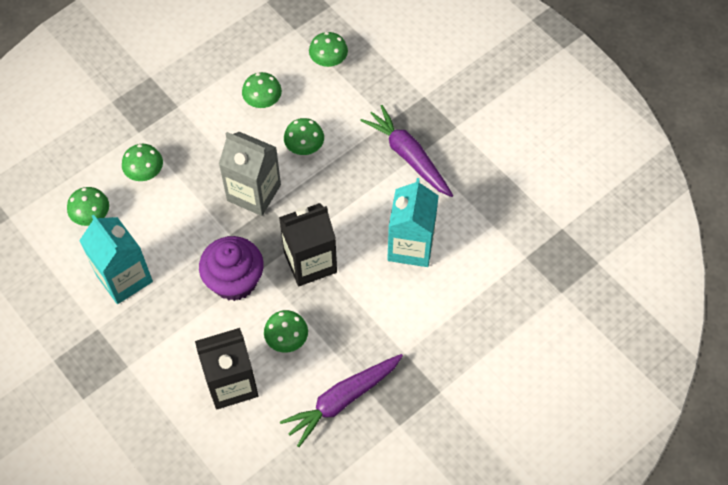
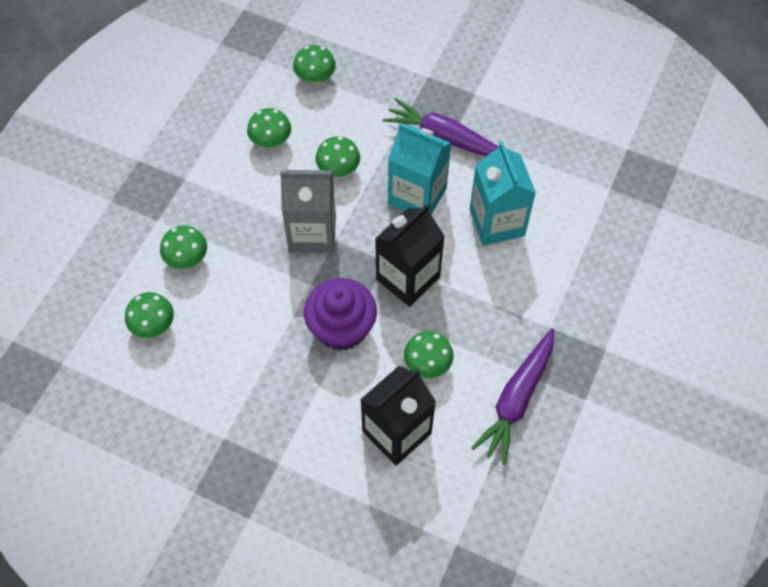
camera: 25 degrees left, 0 degrees up
turquoise carton [79,214,153,304] -> turquoise carton moved to [388,123,451,214]

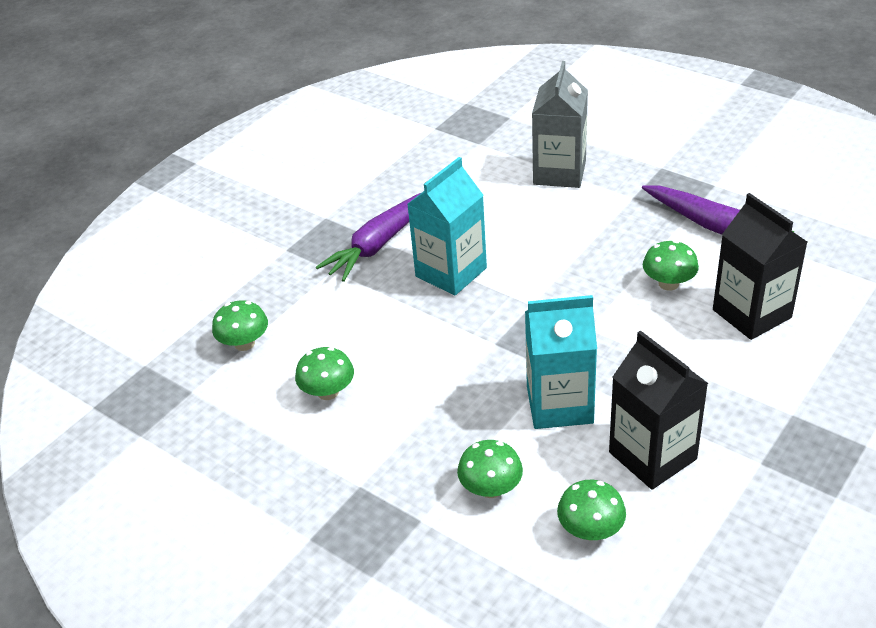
camera: 75 degrees left, 20 degrees down
grey carton [280,170,336,253] -> grey carton moved to [532,61,588,188]
purple cupcake [304,278,377,351] -> none
green mushroom [315,136,360,177] -> none
black carton [375,204,445,307] -> black carton moved to [609,330,708,490]
turquoise carton [470,141,536,246] -> turquoise carton moved to [525,295,597,429]

